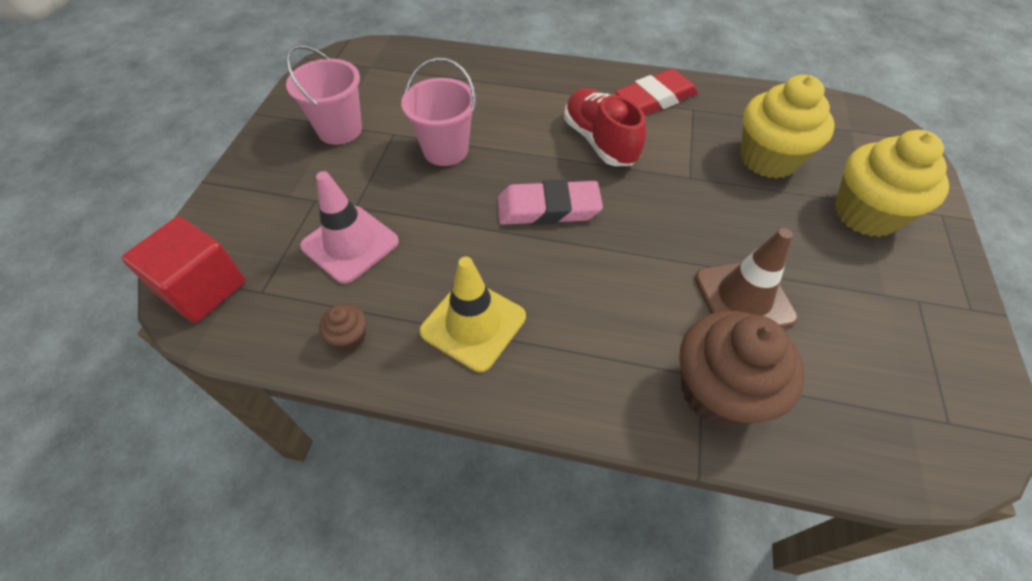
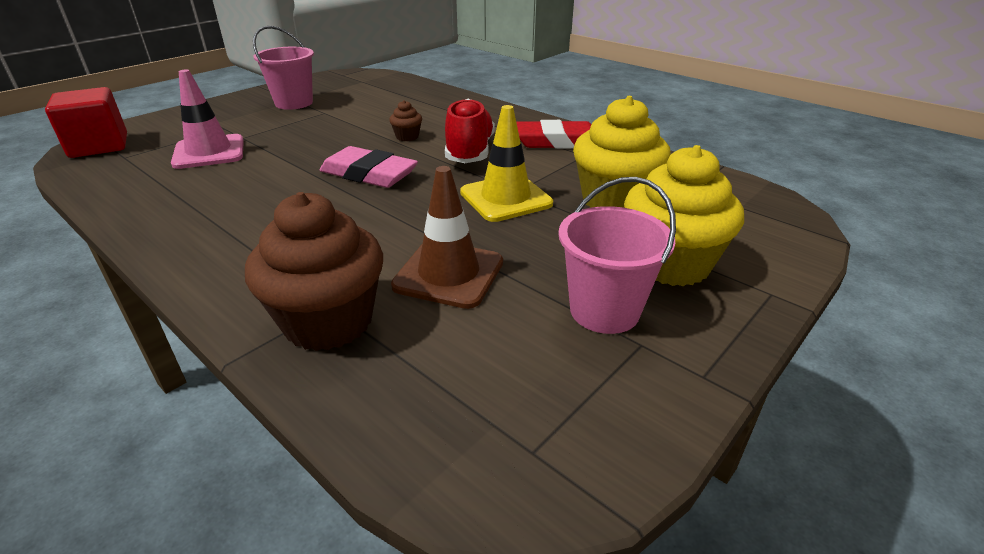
camera: 30 degrees right, 20 degrees down
brown cupcake [319,304,366,351] -> brown cupcake moved to [389,100,422,141]
pink bucket [401,57,476,166] -> pink bucket moved to [558,177,676,334]
yellow traffic cone [419,257,526,372] -> yellow traffic cone moved to [460,105,553,222]

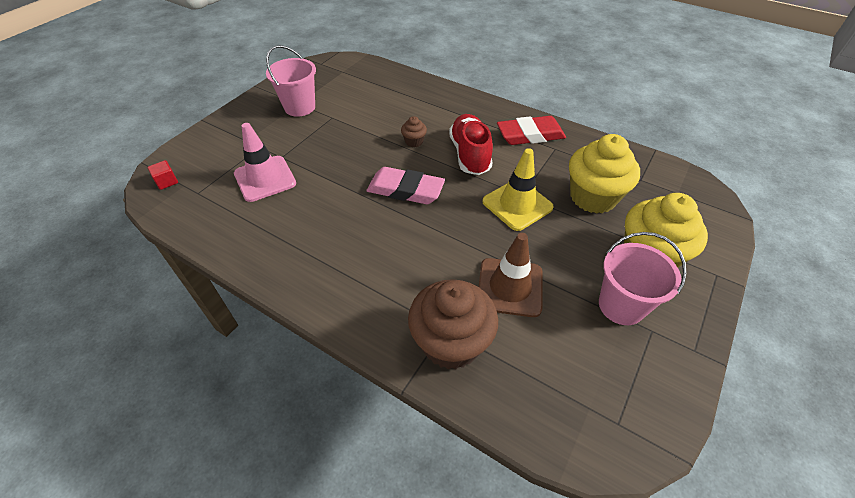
camera: 10 degrees left, 15 degrees up
red cube [45,87,127,158] -> red cube [148,160,178,190], size x0.44

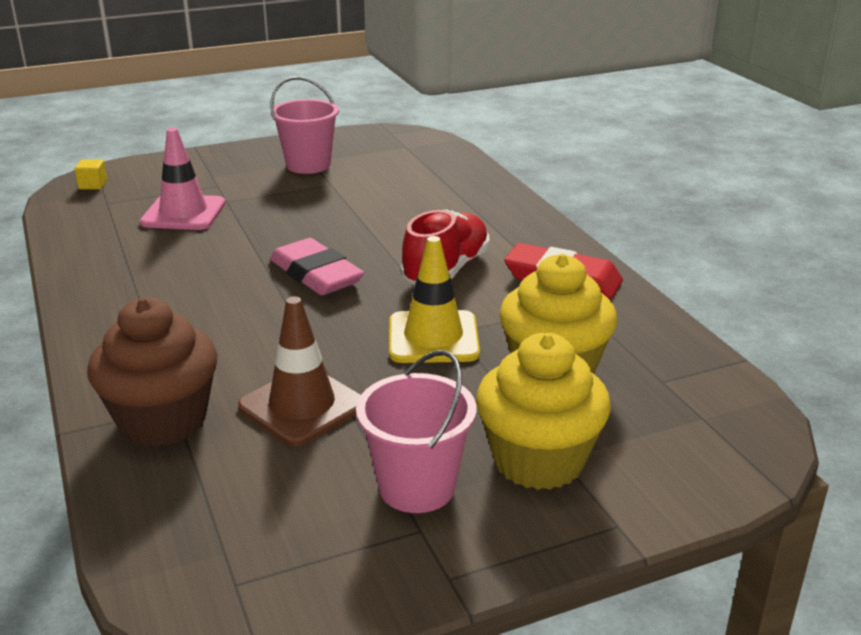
camera: 35 degrees right, 20 degrees down
red cube [148,160,178,190] -> yellow cube [74,159,107,189]
brown cupcake [401,116,427,147] -> none

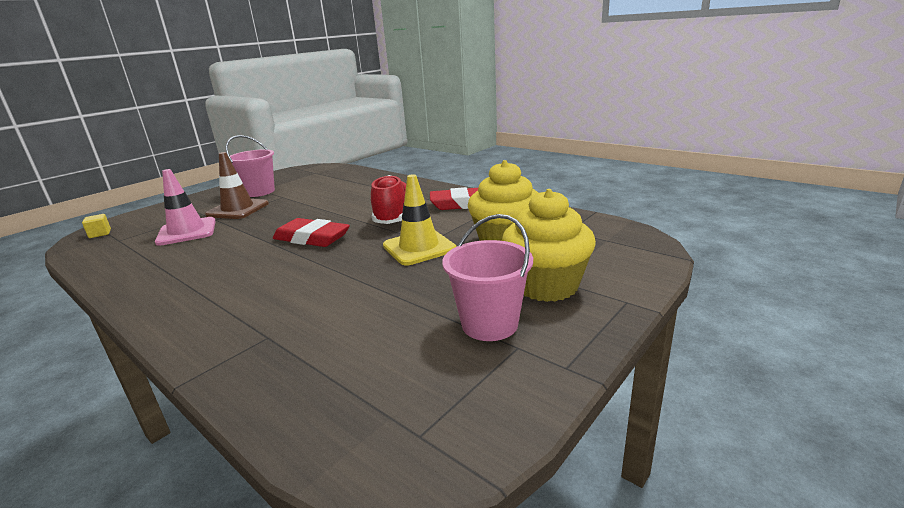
camera: 25 degrees left, 5 degrees down
brown cupcake [87,298,217,447] -> none
brown traffic cone [238,296,361,446] -> brown traffic cone moved to [205,152,269,219]
pink eraser [270,238,364,295] -> red eraser [273,218,350,247]

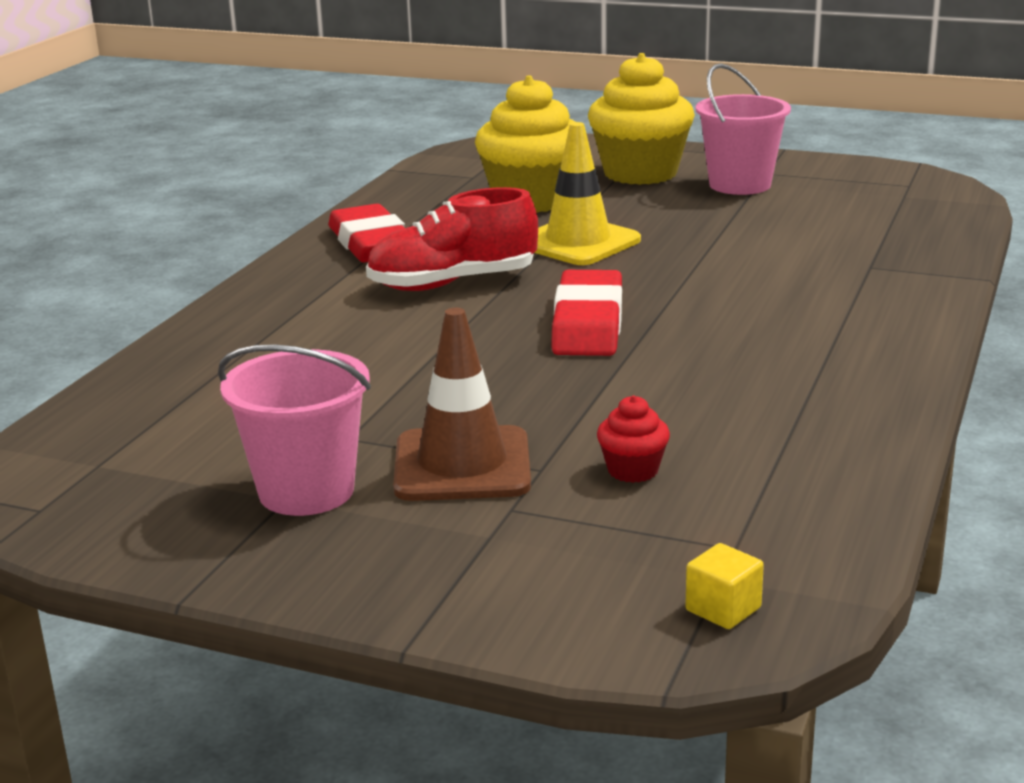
camera: 110 degrees left, 0 degrees up
pink traffic cone [155,169,216,246] -> red cupcake [597,395,670,483]

